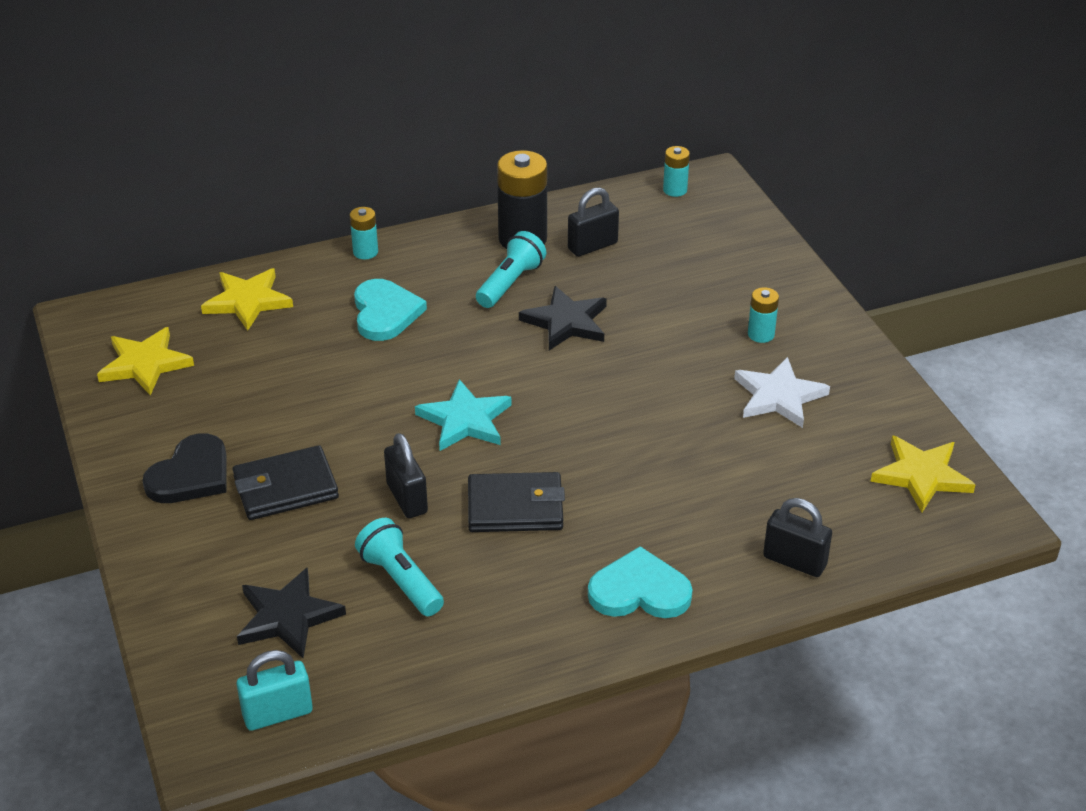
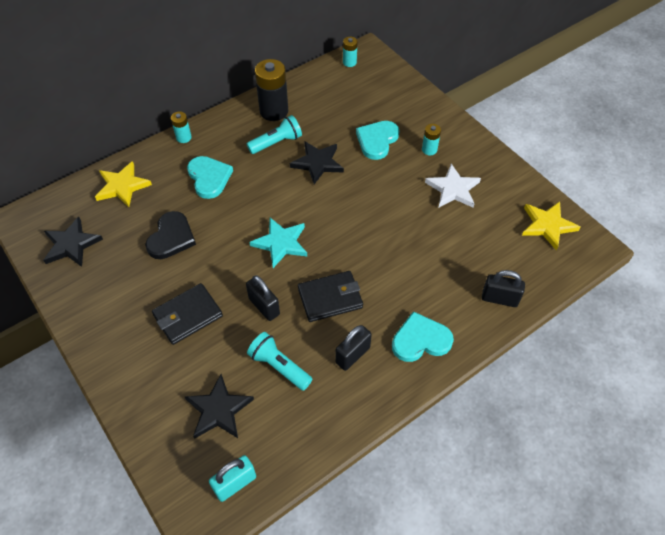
camera: 15 degrees left, 15 degrees up
yellow star [97,327,194,395] -> black star [43,217,103,267]
black heart [142,433,226,503] -> black heart moved to [145,211,196,259]
turquoise flashlight [476,231,546,308] -> turquoise flashlight turned 45 degrees clockwise [246,115,302,154]
black padlock [568,187,619,257] -> black padlock moved to [335,325,372,371]
none -> turquoise heart [356,121,399,160]

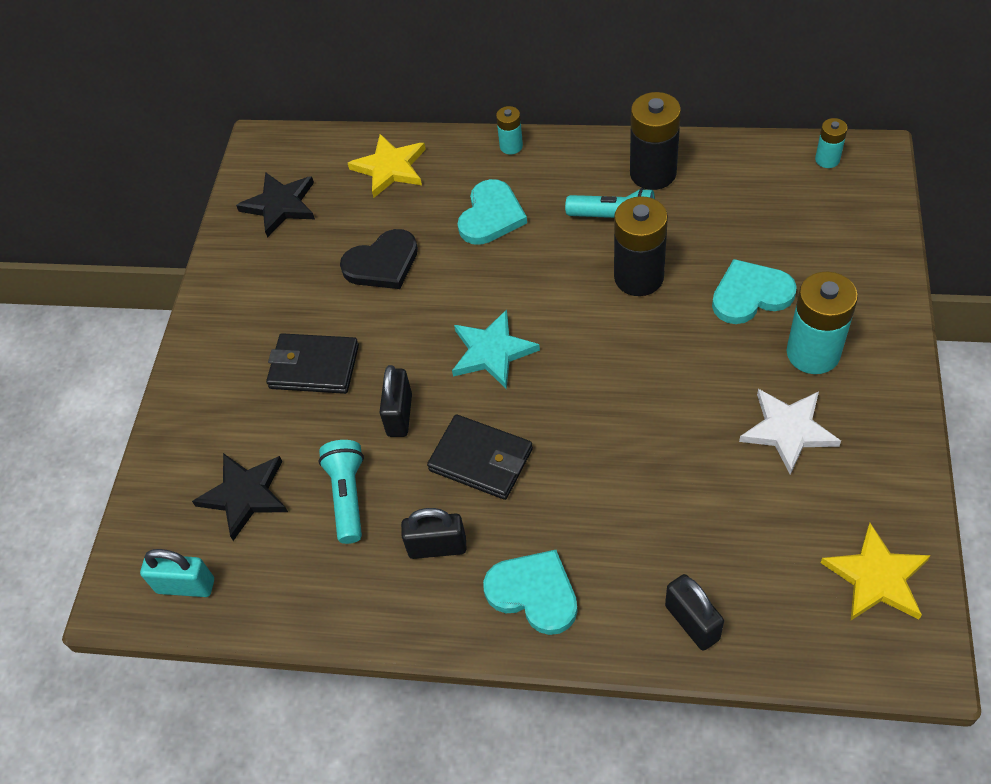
camera: 50 degrees right, 0 degrees up
black star [290,141,344,184] -> black battery [614,196,668,296]
turquoise battery [422,124,441,155] -> turquoise battery [787,272,858,374], size x1.94

